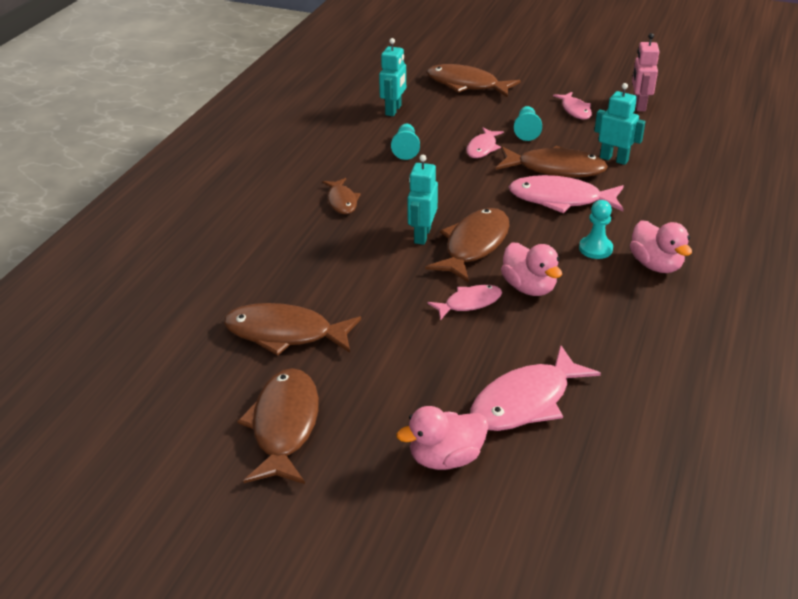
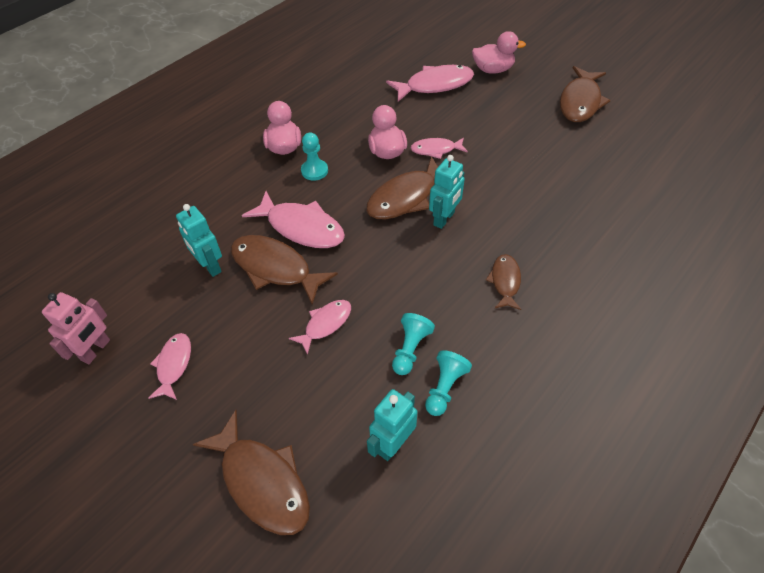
camera: 160 degrees left, 15 degrees up
brown fish [224,303,361,356] -> none
turquoise pawn [514,106,542,141] -> turquoise pawn moved to [425,350,472,416]

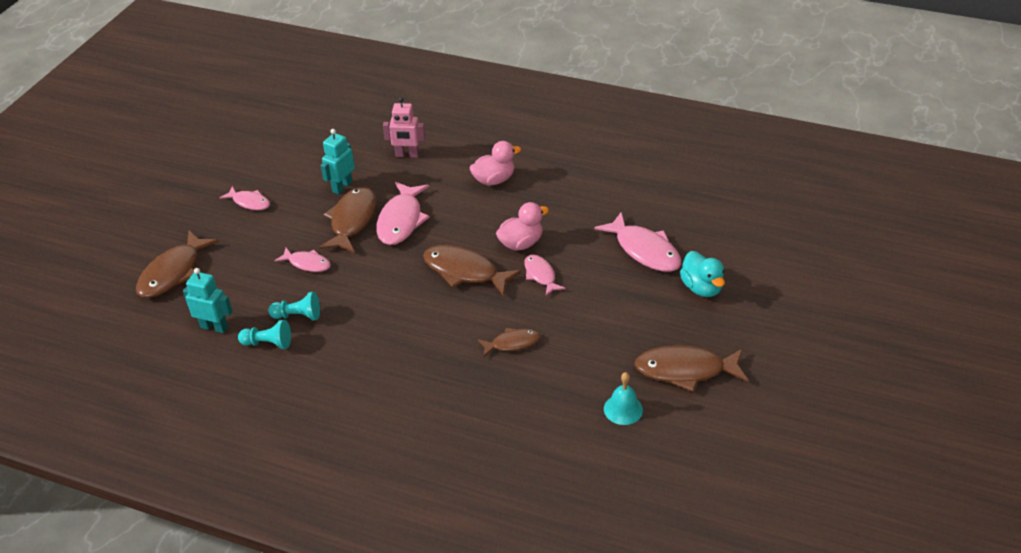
camera: 70 degrees right, 10 degrees down
pink robot [42,292,110,364] -> pink robot moved to [383,97,425,158]
pink fish [148,333,191,400] -> pink fish turned 45 degrees clockwise [220,186,270,210]
turquoise pawn [301,133,328,181] -> none
turquoise robot [429,155,465,229] -> none
pink duck [472,31,526,74] -> turquoise duck [680,251,725,297]
brown fish [486,254,521,310] -> brown fish moved to [478,328,541,357]
none -> turquoise bell [604,372,643,425]

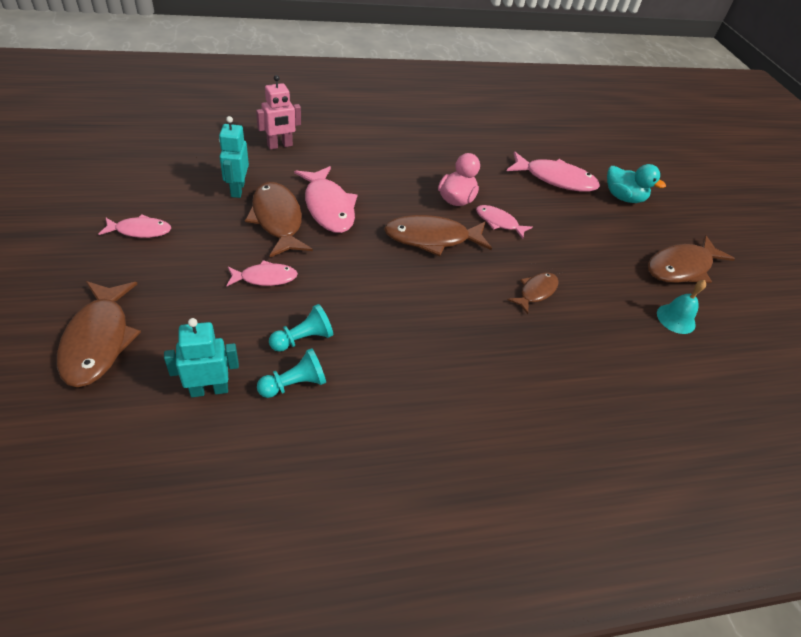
camera: 40 degrees left, 5 degrees up
pink duck [469,141,521,186] -> none

